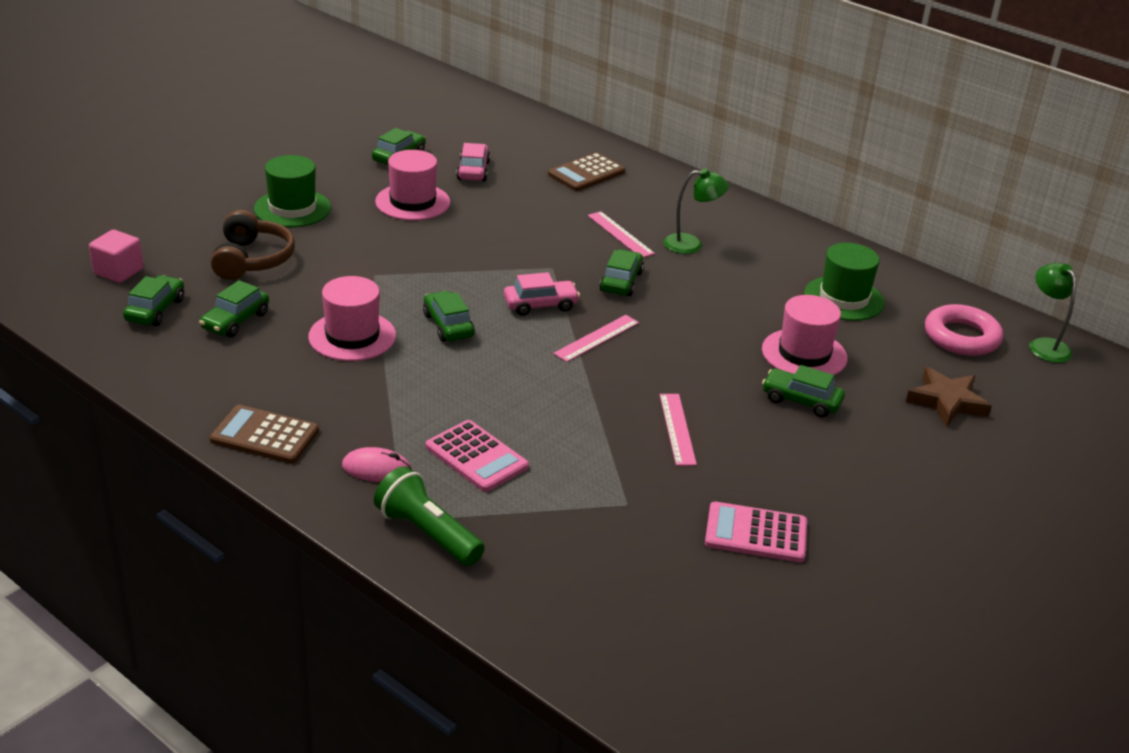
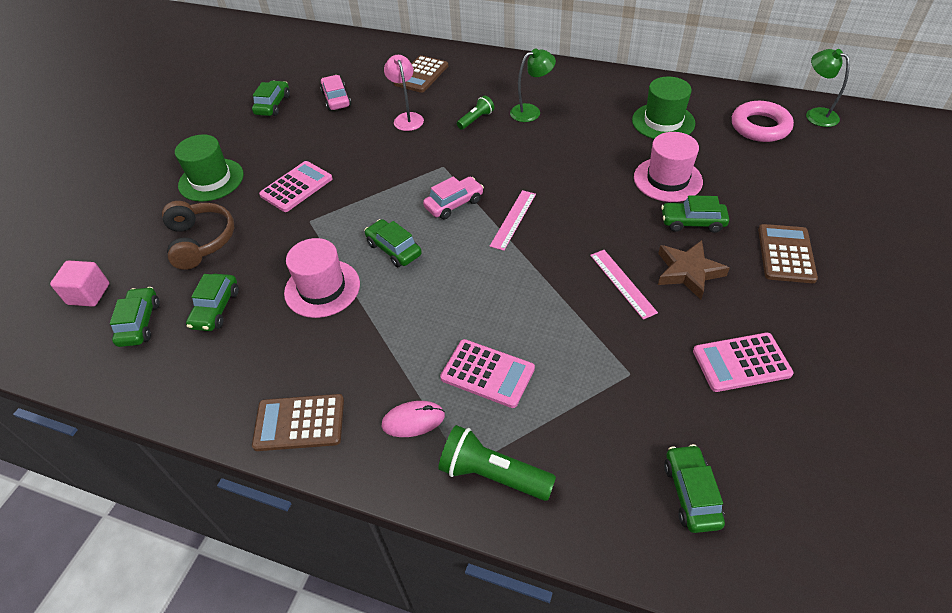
camera: 15 degrees left, 15 degrees up
pink hat [375,150,450,221] -> none
pink ruler [588,211,655,258] -> green flashlight [457,95,494,130]
green car [599,249,644,296] -> green car moved to [664,444,725,533]
brown star [906,367,992,427] -> brown star moved to [658,240,730,300]
none -> pink calculator [259,161,333,212]
none -> pink lamp [384,55,424,131]
none -> brown calculator [758,224,818,283]

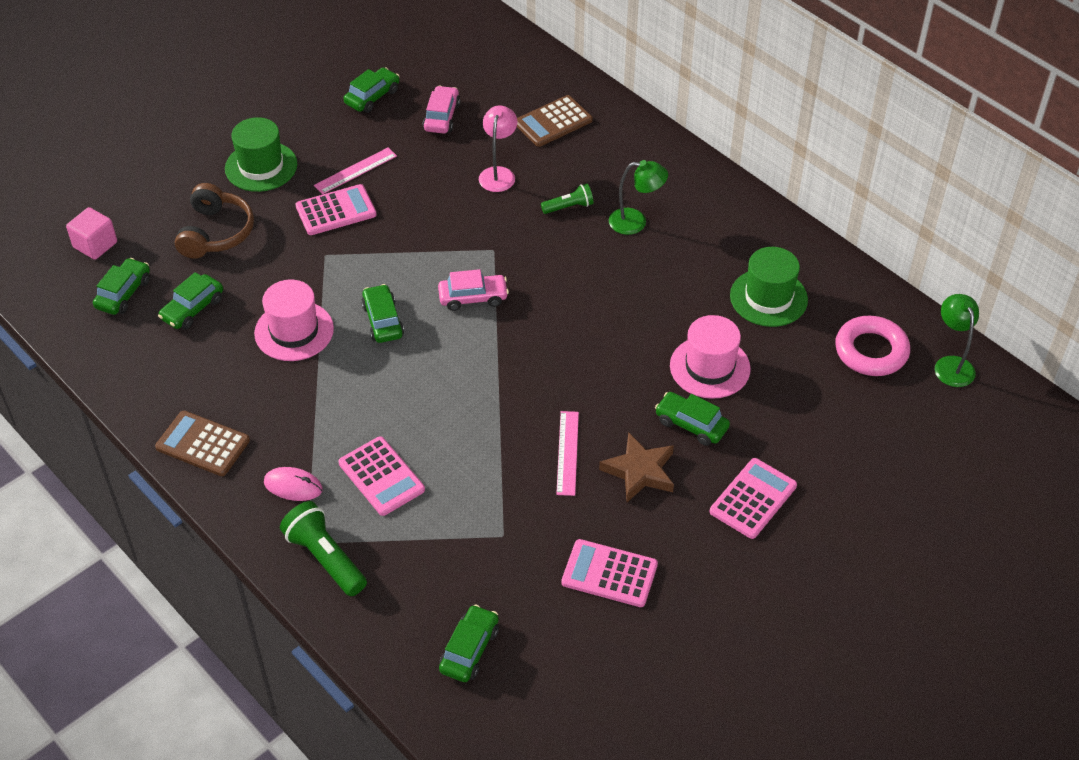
camera: 25 degrees right, 0 degrees up
pink ruler [490,190,536,251] -> pink ruler moved to [314,147,397,194]
brown calculator [758,224,818,283] -> pink calculator [710,458,797,539]

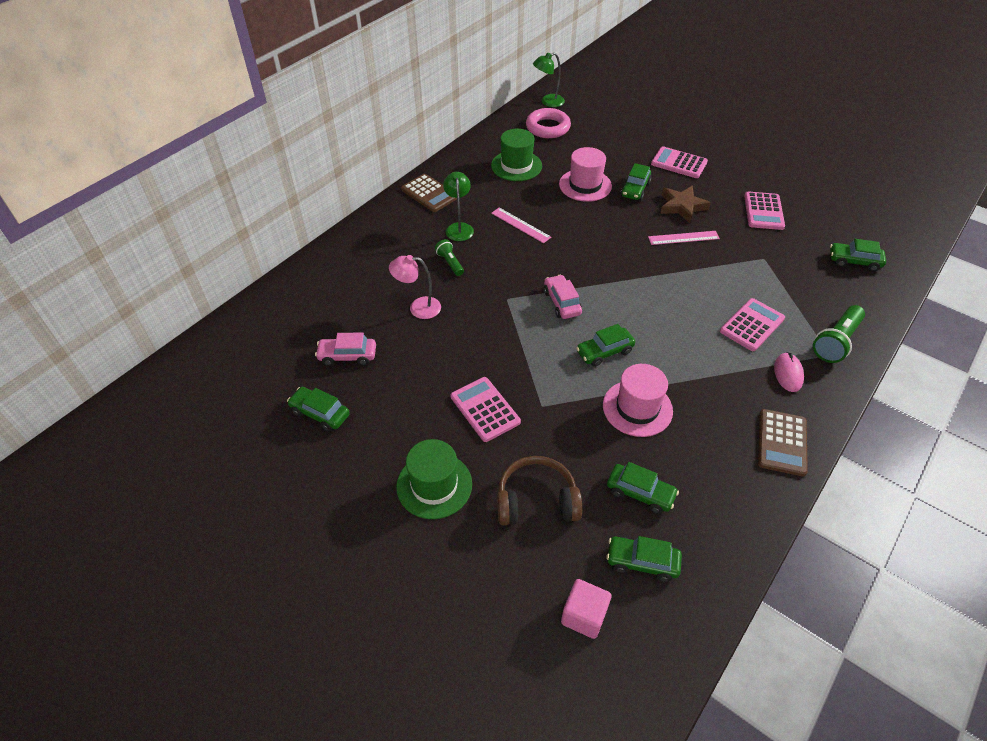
camera: 100 degrees left, 0 degrees up
pink ruler [314,147,397,194] -> pink ruler moved to [491,207,551,243]
brown calculator [517,95,593,147] -> brown calculator moved to [401,174,457,212]

